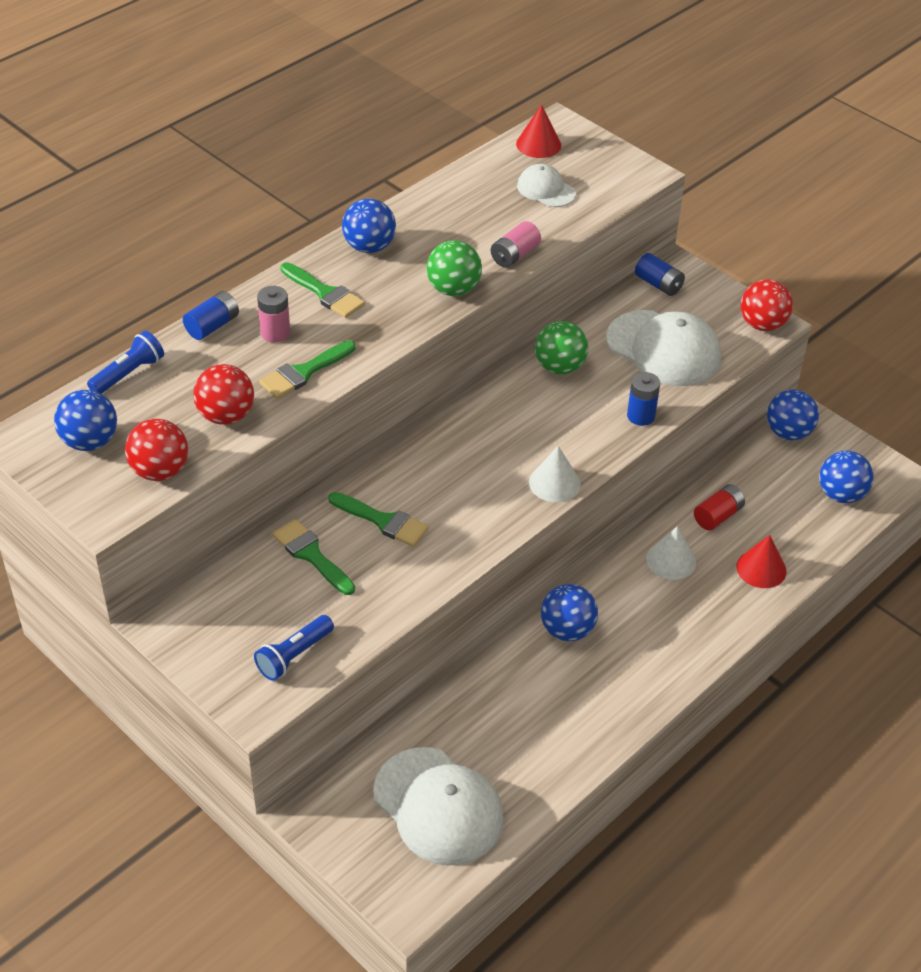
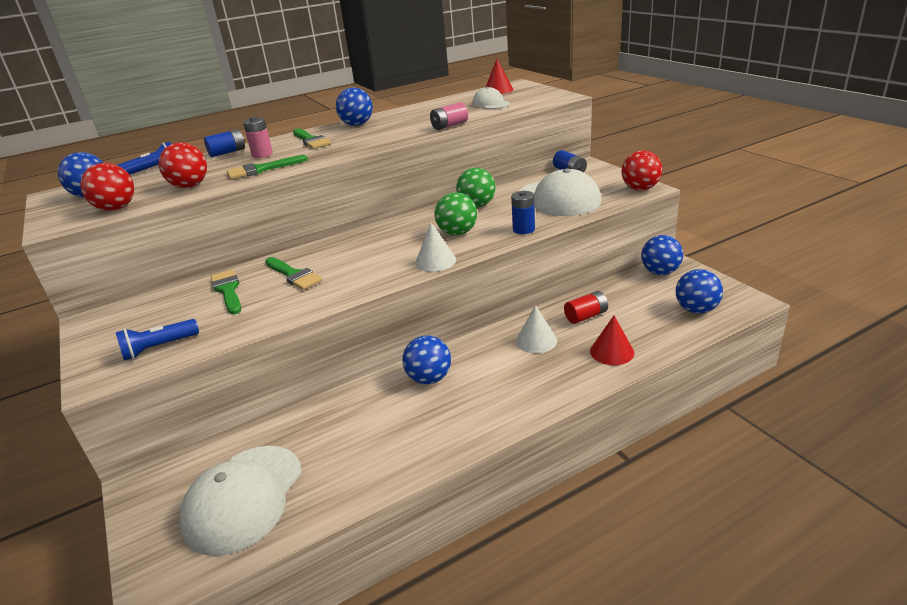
camera: 20 degrees right, 15 degrees down
white cap [373,747,504,866] -> white cap turned 45 degrees clockwise [179,446,302,556]
green ball [427,240,482,296] -> green ball moved to [435,192,477,235]

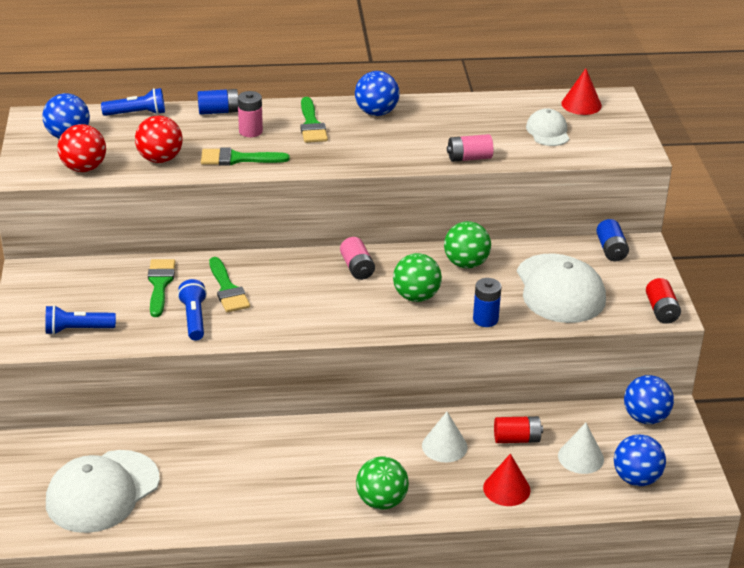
camera: 20 degrees right, 5 degrees up
blue ball [402,335,451,384] -> none
white cone [415,223,456,272] -> white cone moved to [558,423,604,474]
red ball [621,150,663,191] -> red battery [646,278,681,324]
none -> blue flashlight [178,279,207,340]
none -> pink battery [340,237,375,280]
none -> green ball [356,457,409,510]

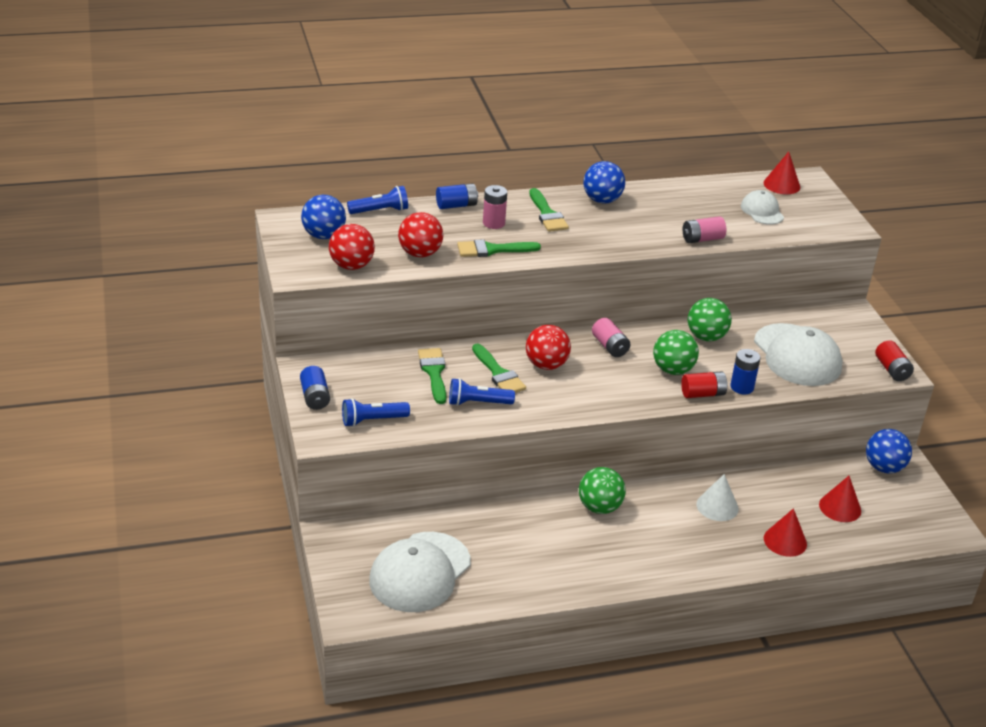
camera: 10 degrees left, 0 degrees up
blue flashlight [178,279,207,340] -> blue flashlight turned 75 degrees counterclockwise [449,378,515,406]
green ball [356,457,409,510] -> green ball moved to [579,467,626,514]
red battery [494,416,543,443] -> red battery moved to [681,371,728,398]
white cone [558,423,604,474] -> red cone [819,476,861,522]
blue battery [596,219,629,261] -> blue battery moved to [300,366,330,410]
blue ball [614,434,666,486] -> none
none -> red ball [526,325,571,370]

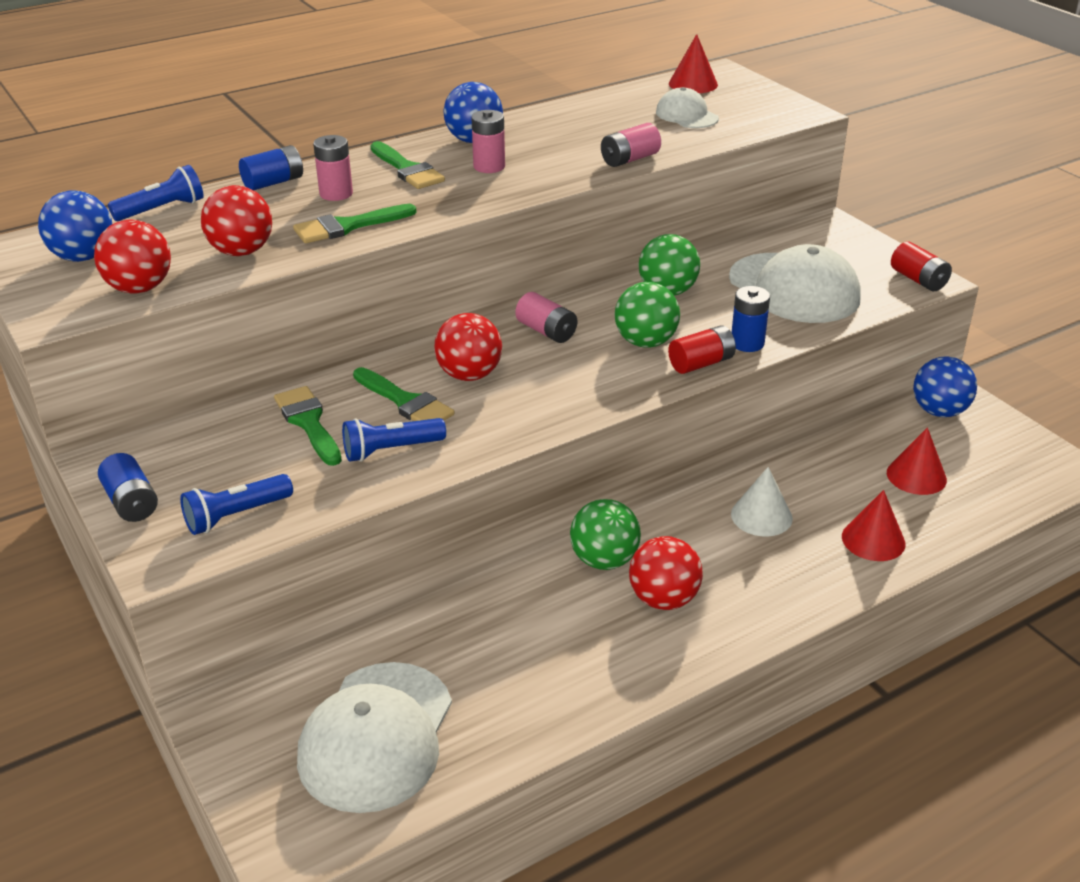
camera: 15 degrees left, 0 degrees up
none -> pink battery [471,110,505,173]
none -> red ball [629,536,703,610]

